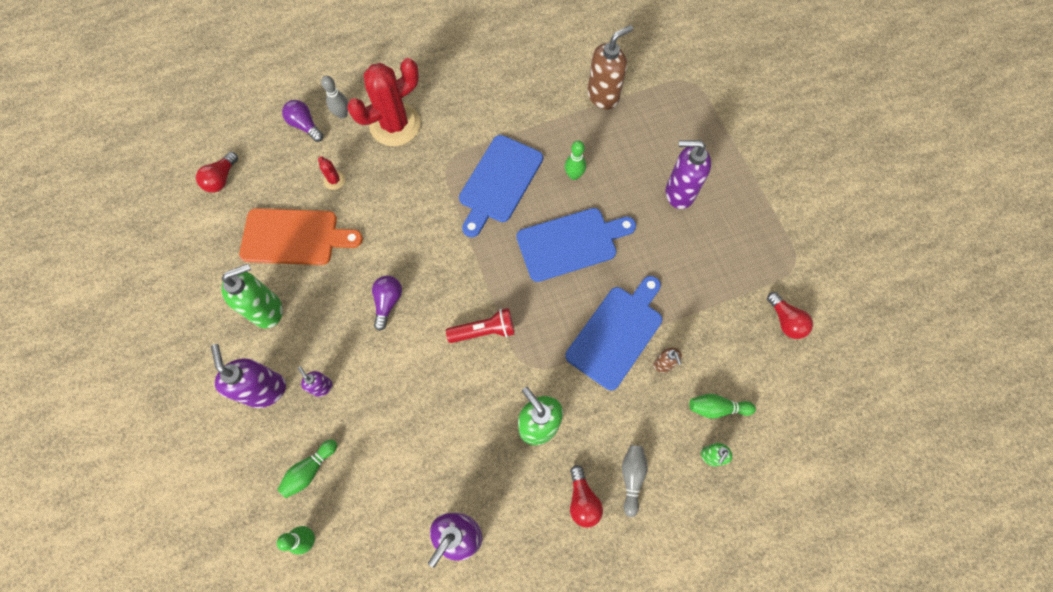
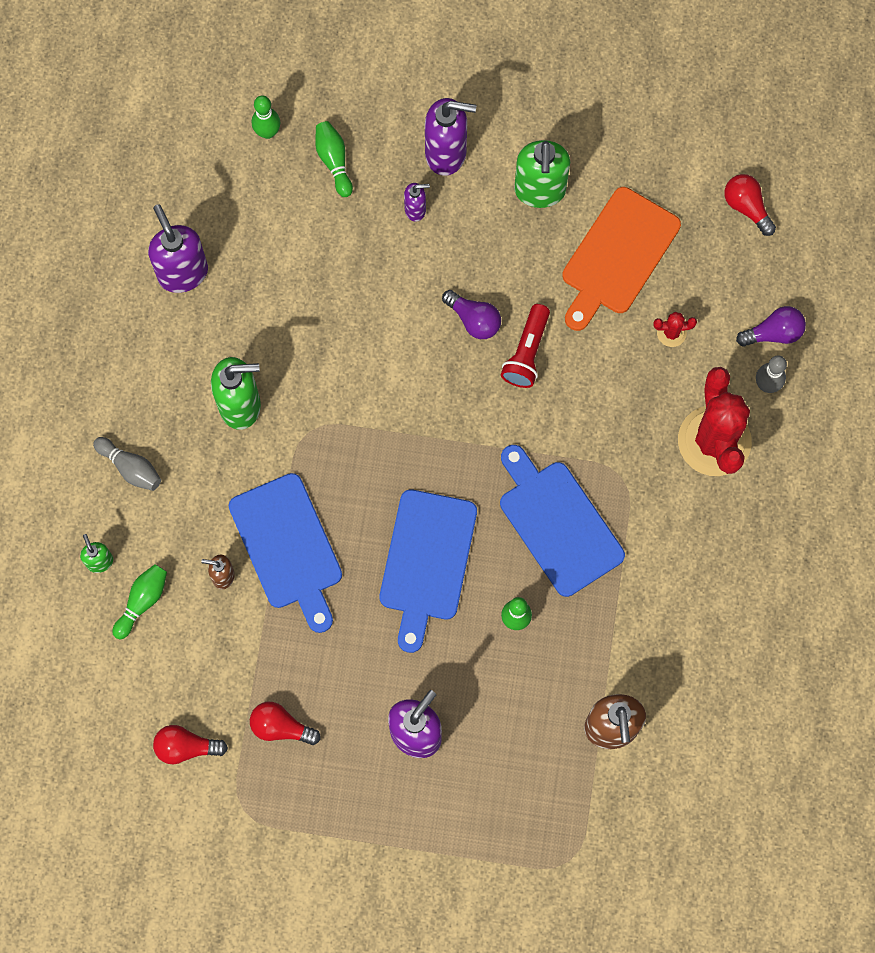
camera: 120 degrees right, 5 degrees up
red flashlight [446,308,515,343] -> red flashlight moved to [501,304,550,388]
red light bulb [570,465,603,528] -> red light bulb moved to [250,702,321,745]

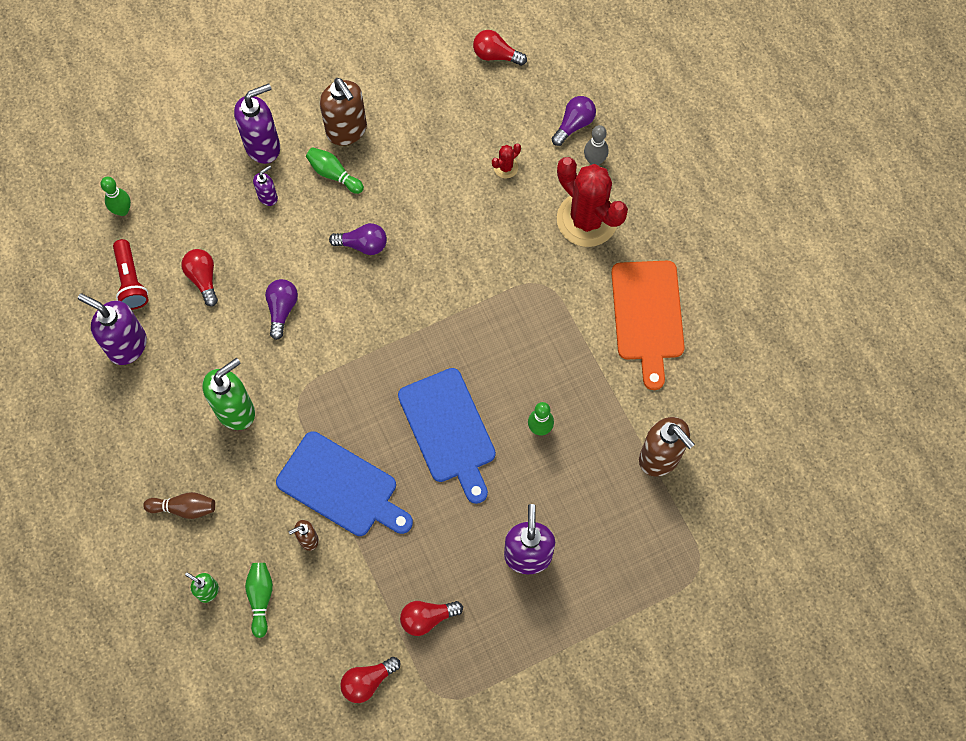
camera: 35 degrees left, 5 degrees down
grey bowling pin [93,437,161,491] -> brown bowling pin [143,492,215,519]
green bowling pin [315,121,353,197] -> green bowling pin moved to [306,147,364,194]
blue cutting board [500,445,625,597] -> none
red flashlight [501,304,550,388] -> red flashlight moved to [113,239,149,310]
green soap dispenser [514,140,570,208] -> brown soap dispenser [320,78,367,146]
orange cutting board [562,187,681,331] -> orange cutting board moved to [611,261,685,390]
none -> red light bulb [181,249,218,306]
none -> purple light bulb [265,279,298,340]

